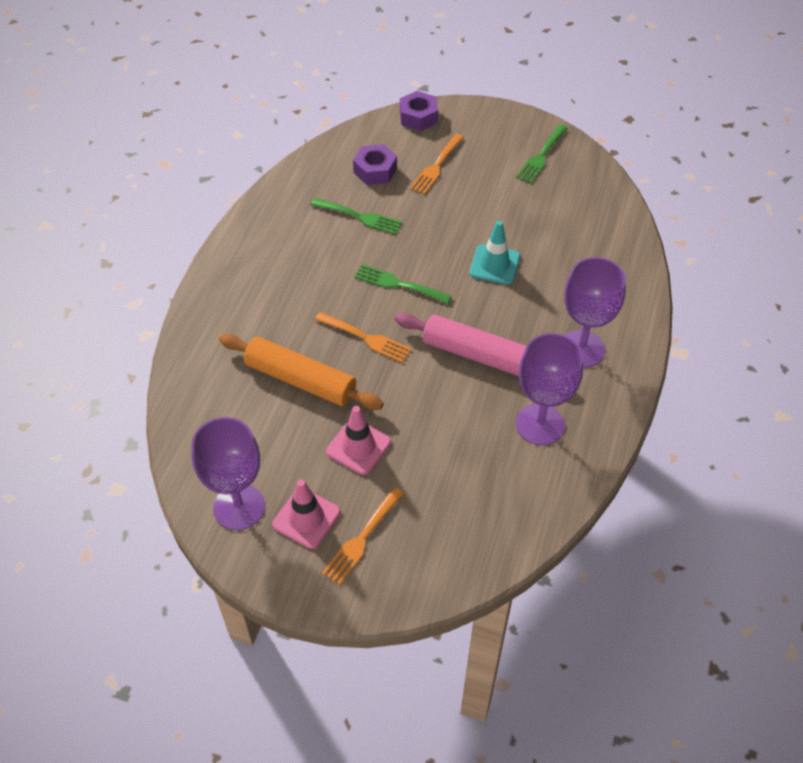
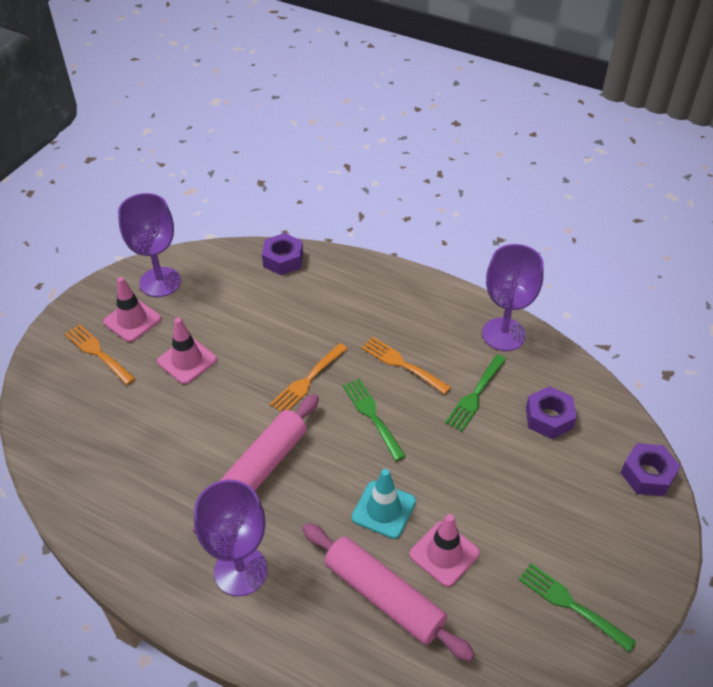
camera: 100 degrees right, 5 degrees down
orange rolling pin [219,334,384,410] -> none
green fork [354,264,452,304] -> green fork turned 60 degrees counterclockwise [343,378,406,461]
orange fork [410,134,464,195] -> orange fork moved to [361,337,451,394]
purple goblet [516,333,583,445] -> purple goblet moved to [482,244,544,351]
none -> purple nut [262,233,303,275]
none -> pink rolling pin [302,523,475,662]
none -> pink traffic cone [409,514,480,587]

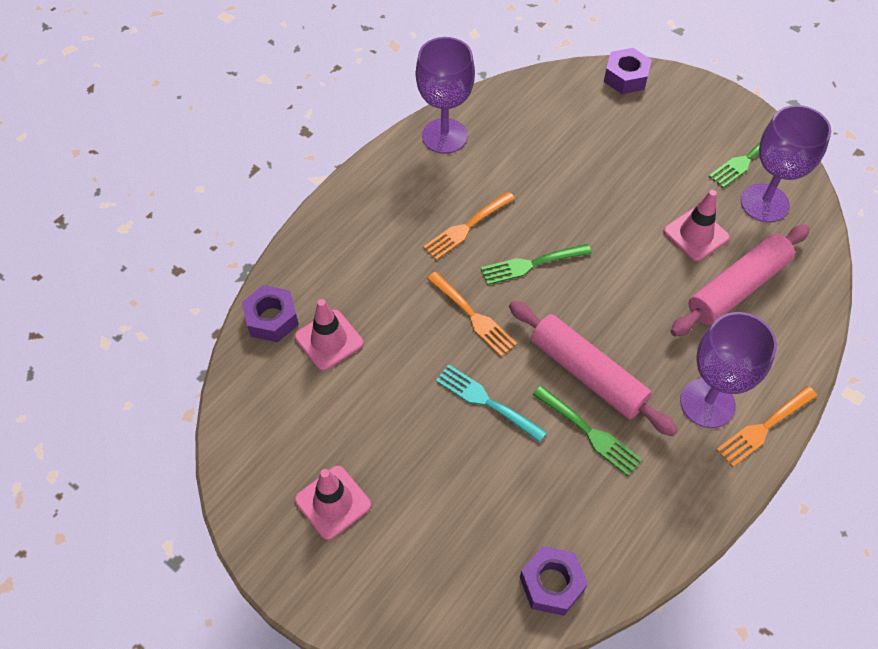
camera: 80 degrees left, 10 degrees up
orange fork [65,324,135,385] -> orange fork moved to [716,386,817,467]
purple goblet [118,193,181,297] -> purple goblet moved to [741,105,831,223]
pink traffic cone [157,318,217,384] -> pink traffic cone moved to [295,299,363,371]
turquoise traffic cone [352,469,416,539] -> none
green fork [445,354,507,432] -> green fork moved to [533,386,642,476]
purple nut [526,386,577,439] -> purple nut moved to [520,546,588,616]
none -> turquoise fork [436,365,547,443]

